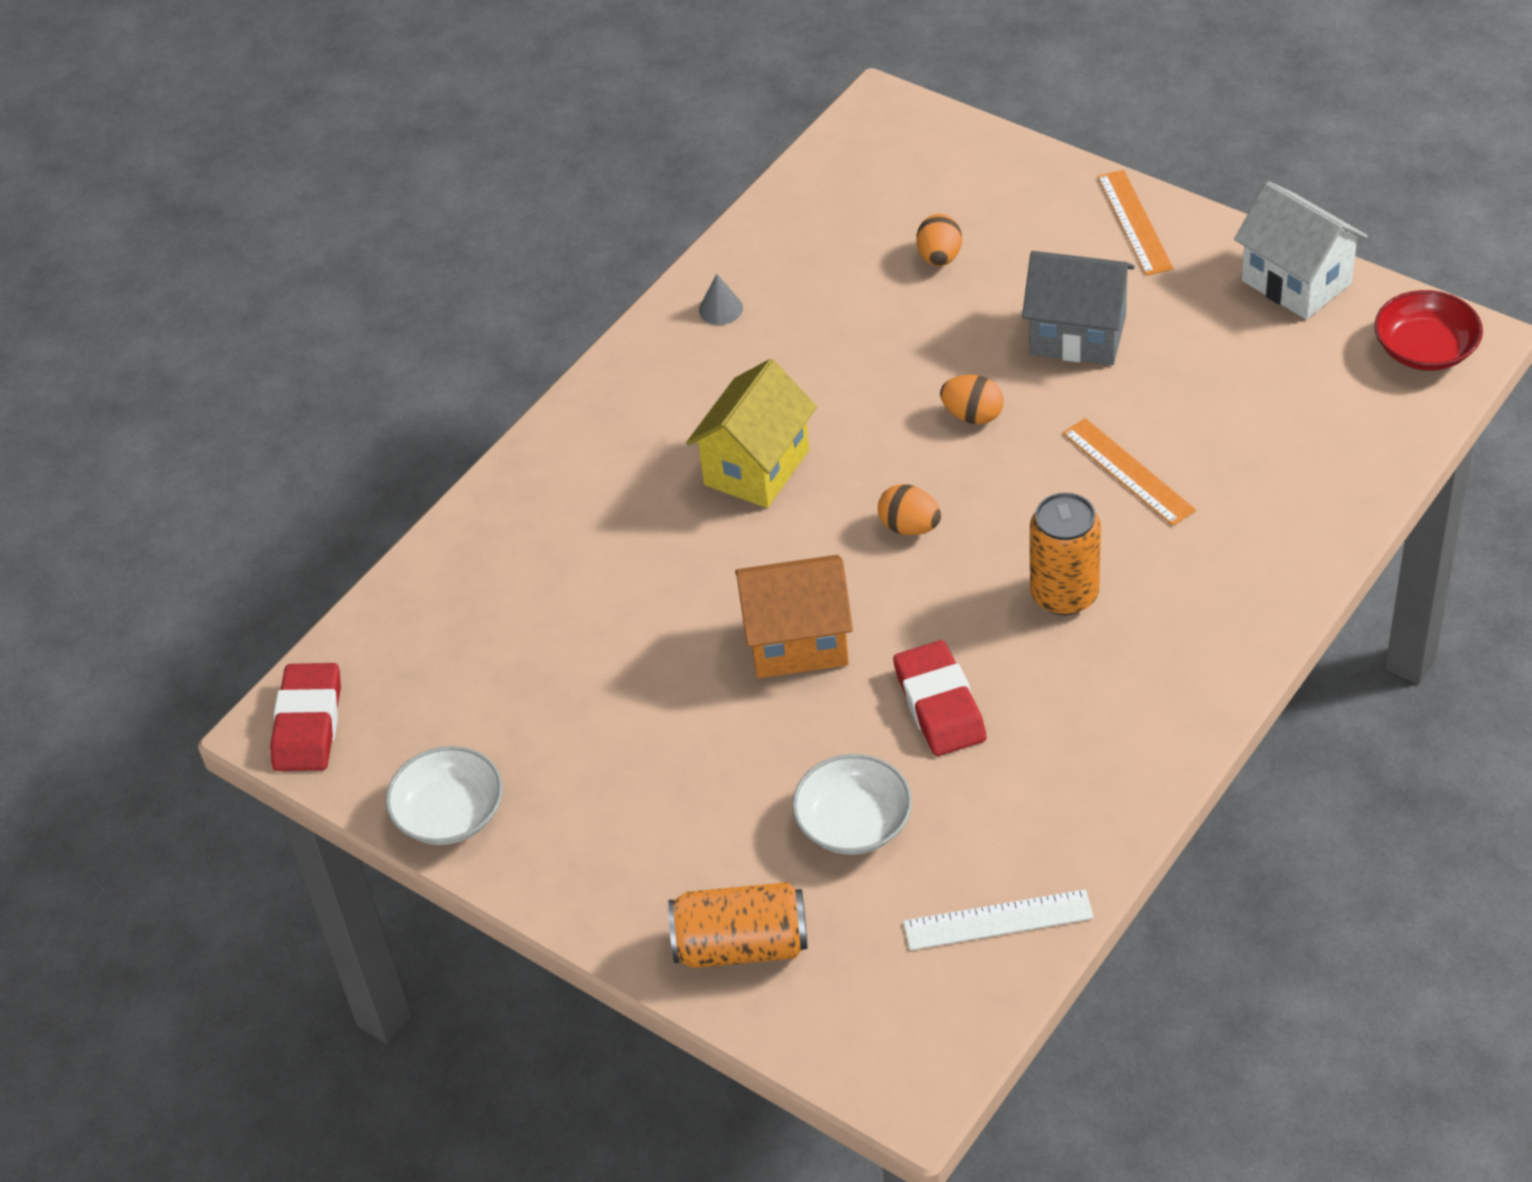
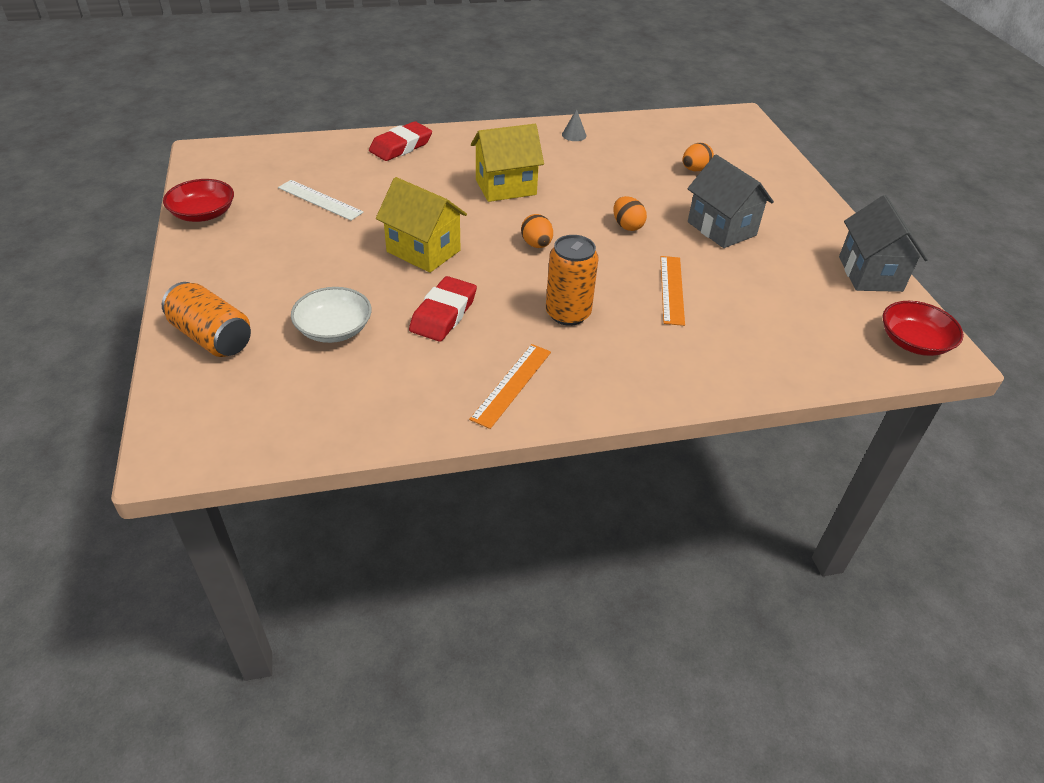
camera: 35 degrees right, 5 degrees down
red eraser [270,663,341,771] -> red eraser moved to [369,121,432,161]
white bowl [386,746,503,845] -> red bowl [163,179,234,222]
orange house [735,555,853,678] -> yellow house [376,177,467,273]
white ruler [903,889,1094,951] -> white ruler moved to [278,180,364,221]
orange ruler [1098,170,1173,276] -> orange ruler moved to [469,344,551,429]
white house [1234,181,1368,319] -> grey house [839,195,928,292]

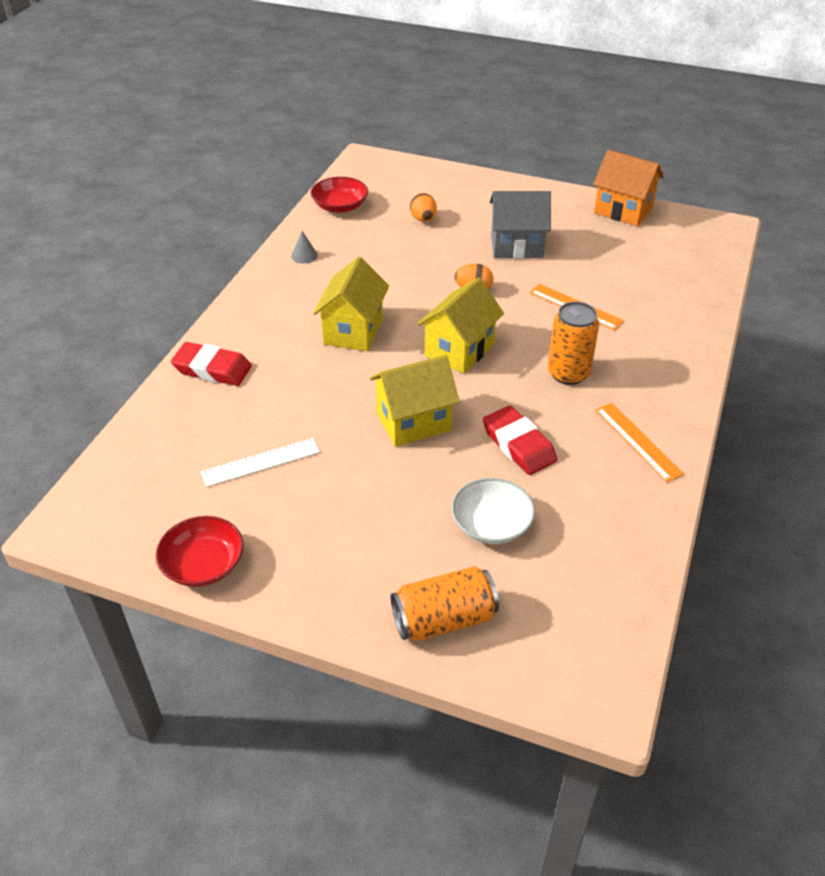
camera: 55 degrees left, 0 degrees up
red eraser [369,121,432,161] -> red eraser turned 60 degrees counterclockwise [171,342,252,386]
orange egg [521,214,553,248] -> yellow house [417,277,504,374]
grey house [839,195,928,292] -> orange house [593,150,664,226]
red bowl [882,301,964,356] -> red bowl moved to [311,177,368,213]

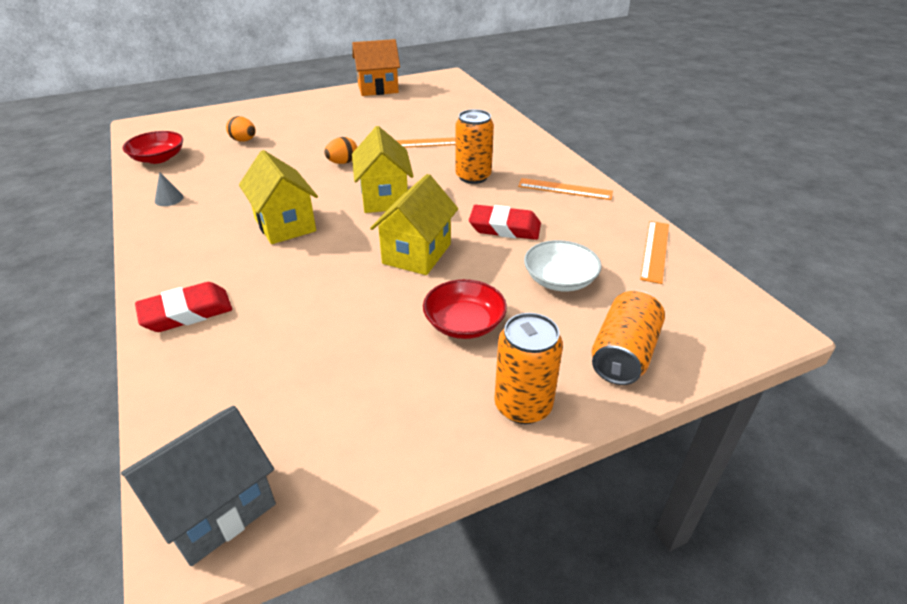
camera: 45 degrees left, 5 degrees down
red bowl [156,516,244,587] -> red bowl moved to [423,279,507,339]
white ruler [201,438,320,487] -> none
grey house [490,191,551,259] -> grey house moved to [121,406,276,566]
none -> orange can [494,313,563,424]
none -> orange ruler [640,221,669,284]

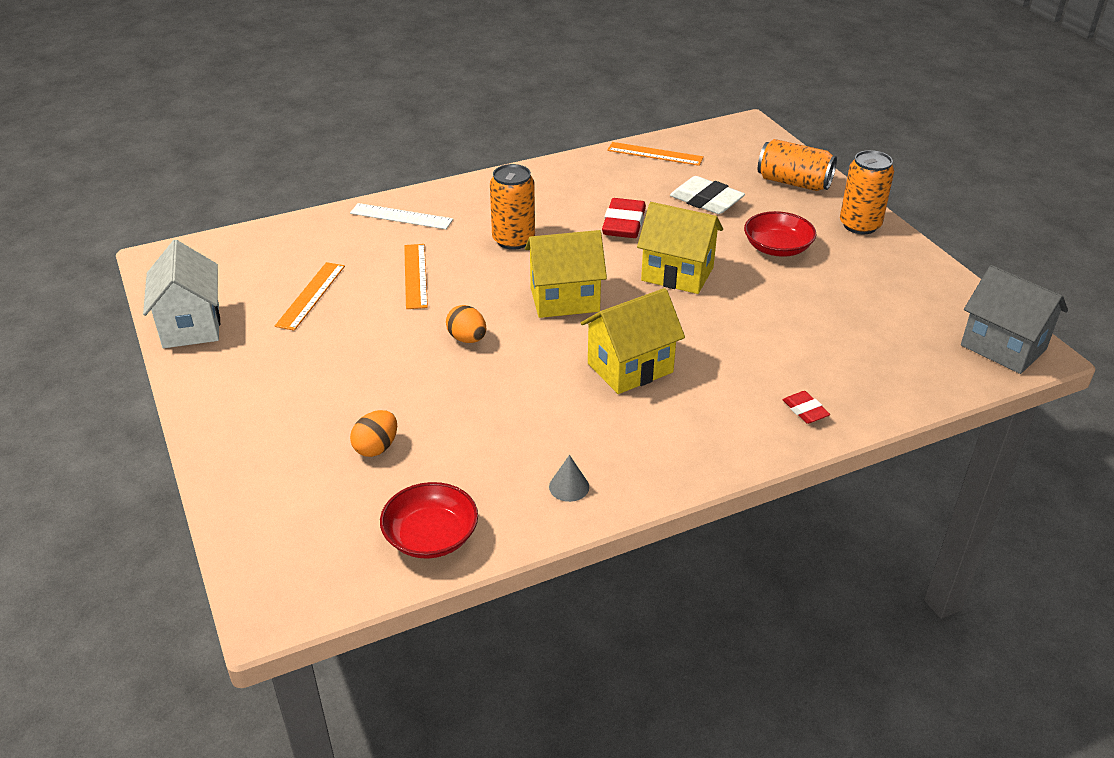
camera: 90 degrees left, 0 degrees up
red eraser [135,282,232,332] -> red eraser [783,391,830,424], size x0.55
orange house [352,39,400,96] -> white house [143,240,220,348]
orange ruler [518,178,613,200] -> orange ruler moved to [275,262,345,331]
white bowl [524,240,602,291] -> white eraser [670,176,745,214]
none -> white ruler [350,203,453,229]

